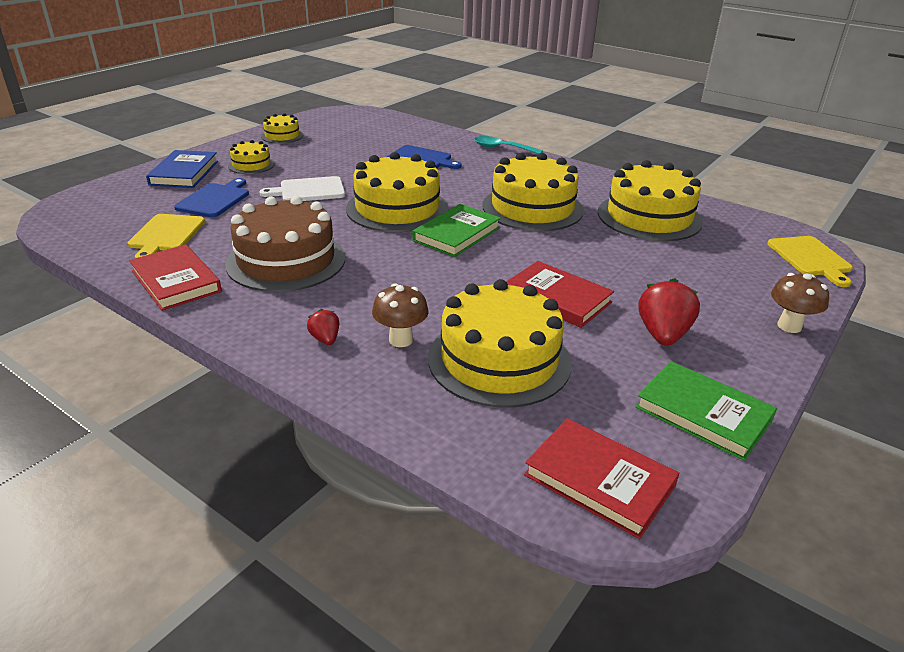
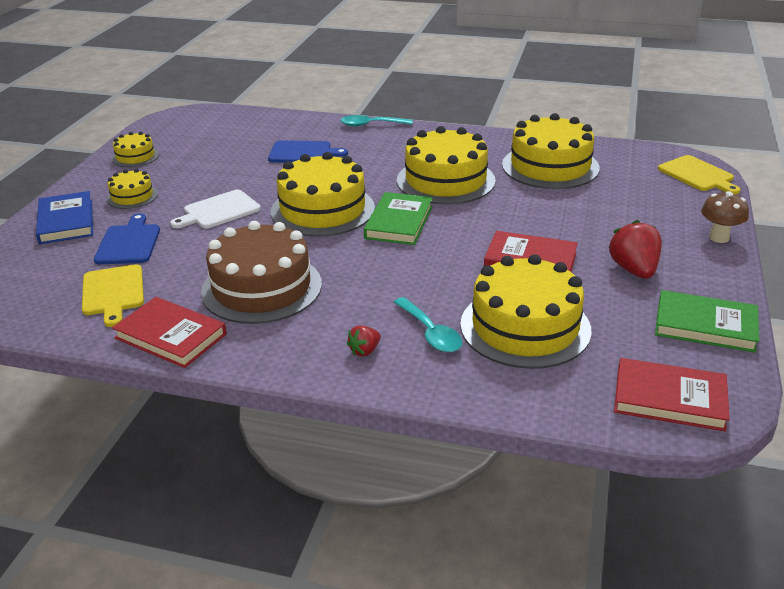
camera: 20 degrees left, 0 degrees up
red strawberry [307,309,339,345] -> red strawberry turned 90 degrees counterclockwise [347,325,381,356]
brown mushroom [372,284,429,347] -> turquoise spoon [394,297,462,352]

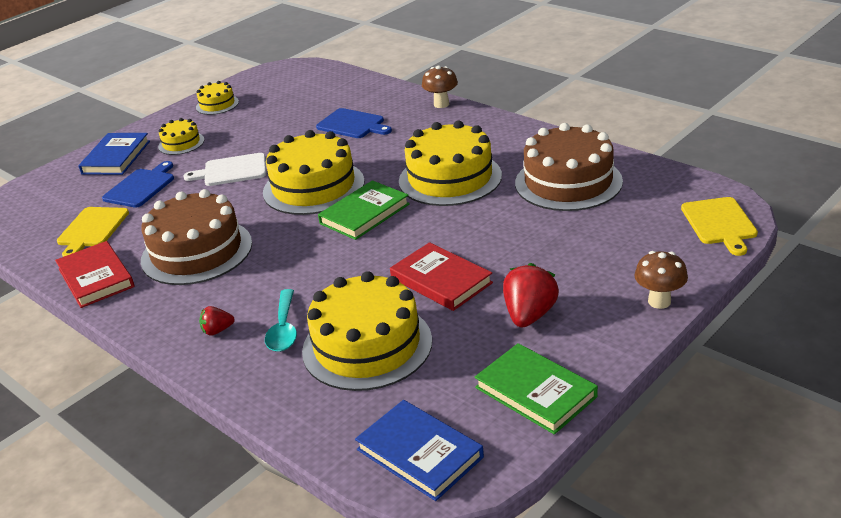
camera: 30 degrees right, 0 degrees up
turquoise spoon [340,115,412,127] -> brown mushroom [422,66,458,108]
yellow cake [502,113,600,189] -> brown cake [515,123,623,211]
red book [614,358,730,432] -> blue book [355,400,484,501]

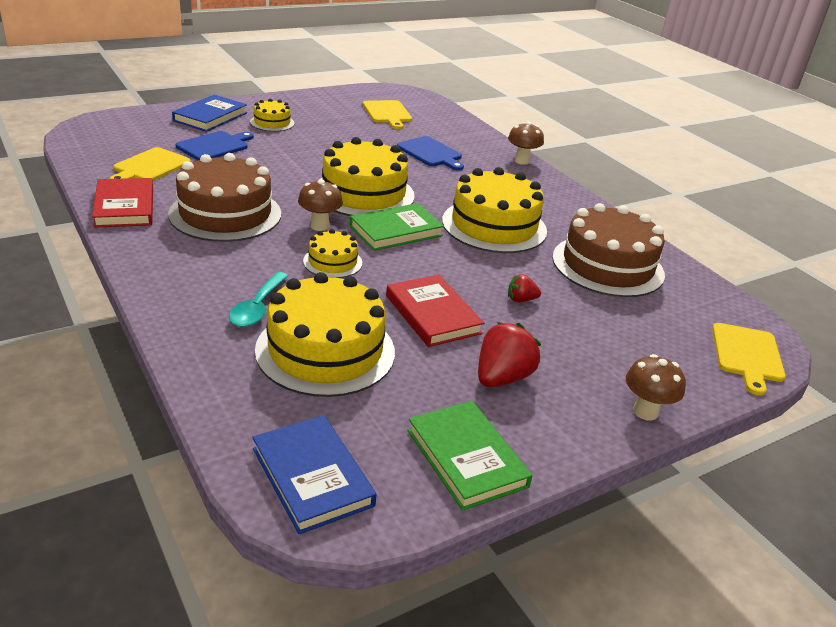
camera: 10 degrees right, 0 degrees up
white cutting board [183,153,266,186] -> none
yellow cake [196,81,239,115] -> yellow cake moved to [303,229,362,278]
red strawberry [199,306,235,336] -> red strawberry moved to [508,274,541,302]
none -> brown mushroom [298,179,343,231]
none -> yellow cutting board [363,100,412,129]

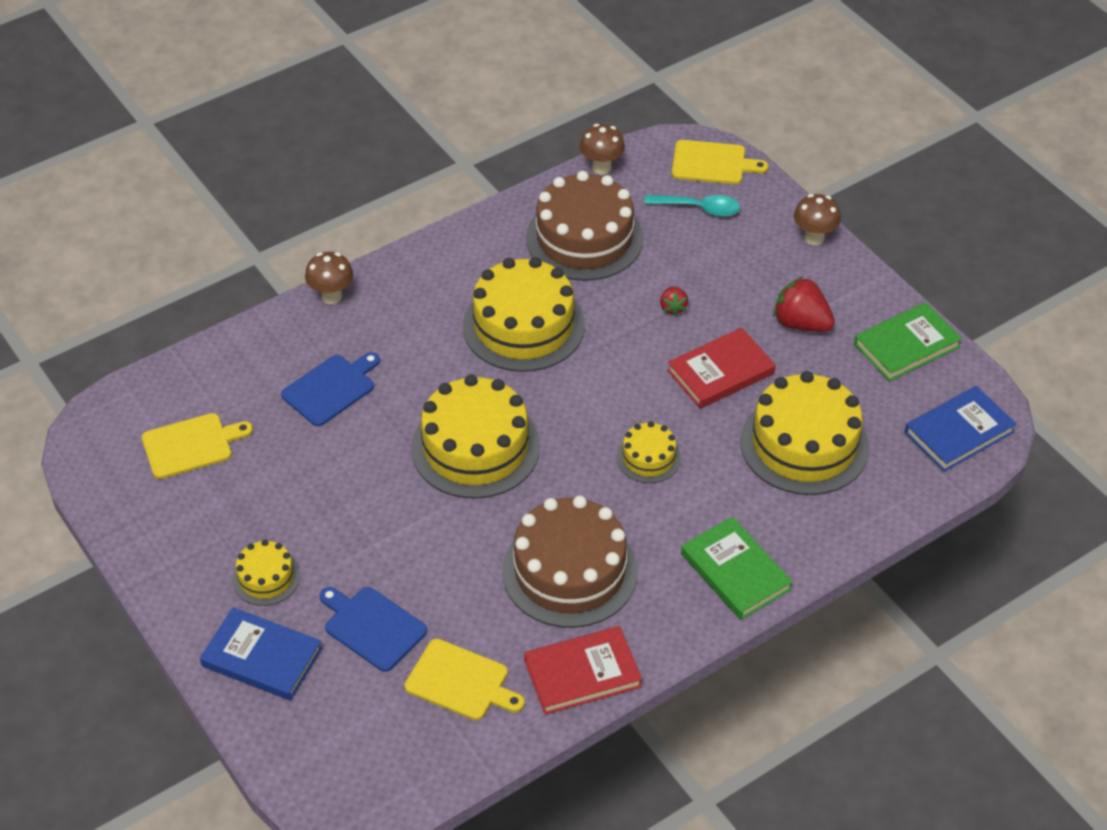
camera: 90 degrees left, 15 degrees up
turquoise spoon [229,272,288,327] -> turquoise spoon moved to [644,195,740,217]
brown mushroom [298,179,343,231] -> brown mushroom moved to [580,124,625,174]
green book [350,203,444,251] -> green book moved to [681,517,793,620]

